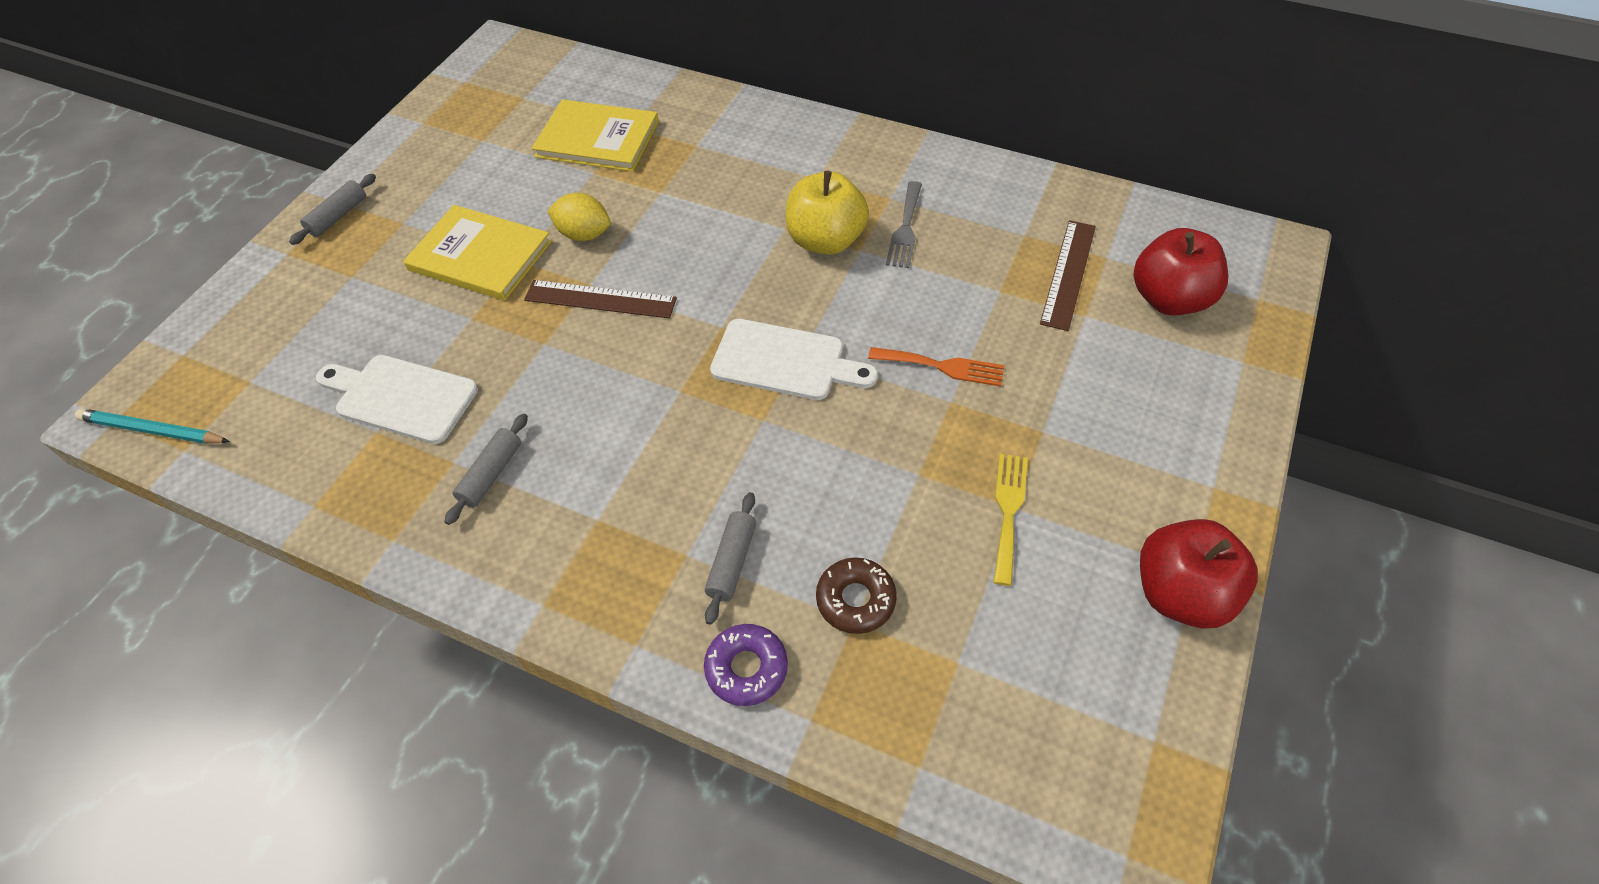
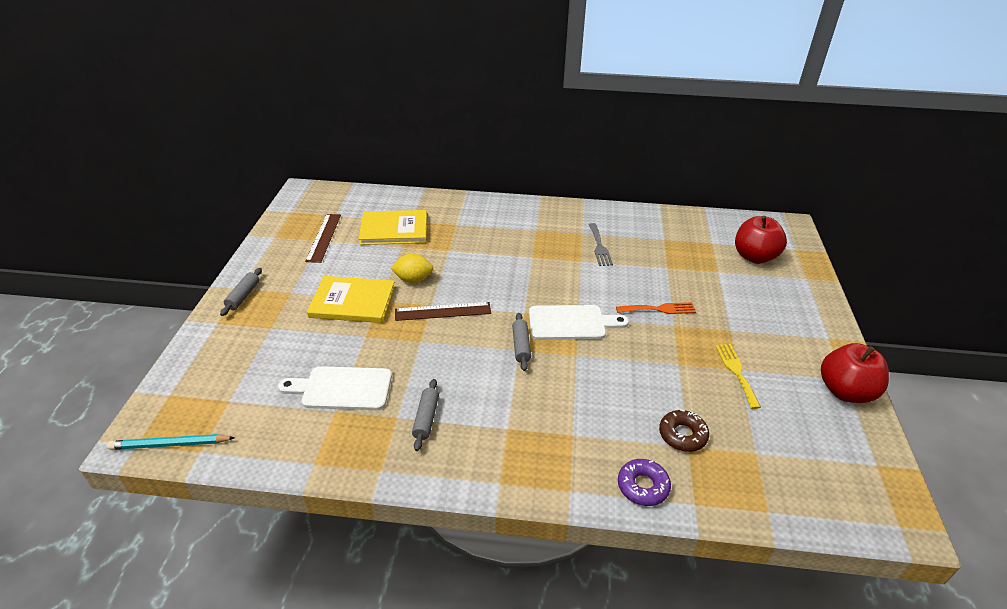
camera: 20 degrees left, 15 degrees down
grey rolling pin [705,492,756,625] -> grey rolling pin moved to [512,313,531,371]
yellow apple [786,171,869,255] -> none
brown ruler [1040,220,1096,331] -> brown ruler moved to [305,214,341,263]

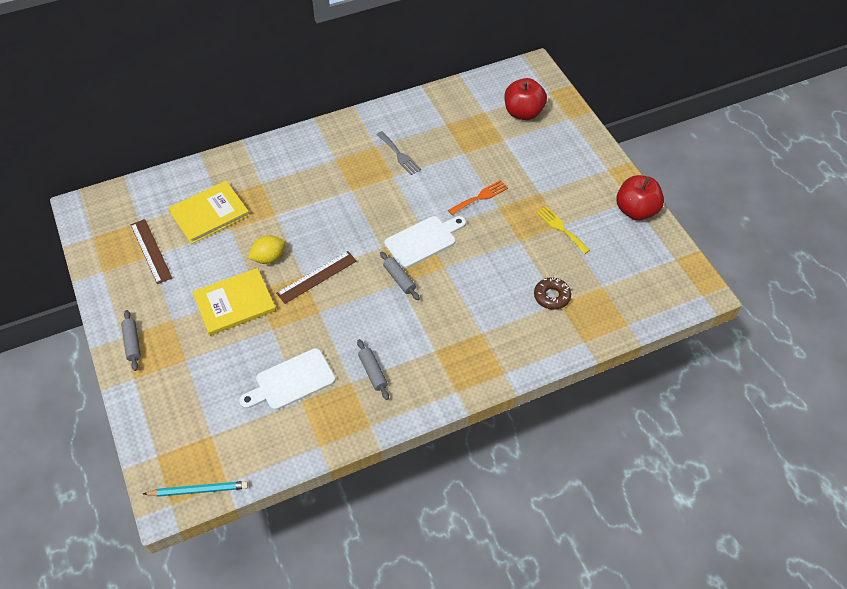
camera: 30 degrees left, 15 degrees up
turquoise pencil [107,434,235,450] -> turquoise pencil turned 150 degrees counterclockwise [143,481,248,497]
purple donut [618,459,671,506] -> none

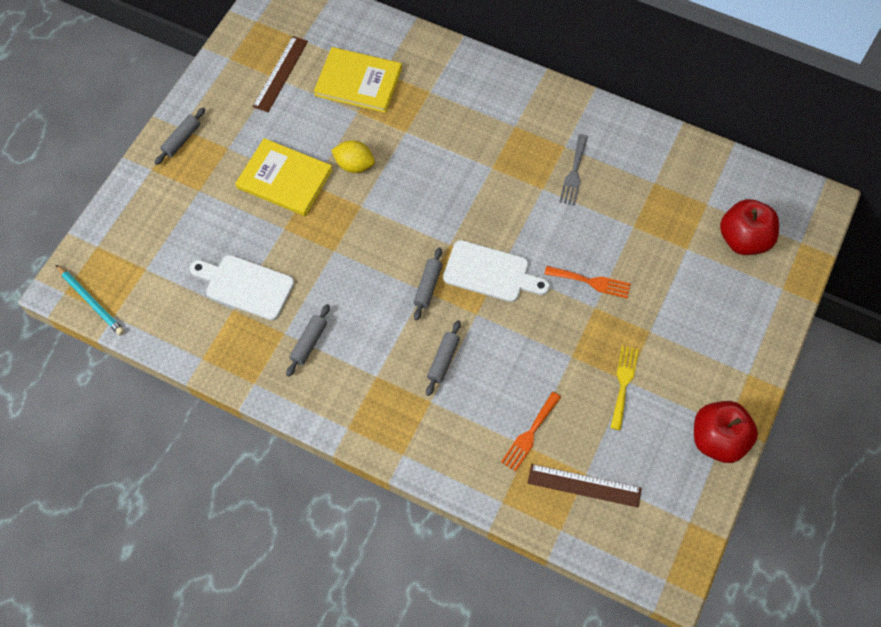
camera: 50 degrees right, 10 degrees up
brown ruler [276,251,357,304] -> brown ruler moved to [528,464,642,508]
brown donut [534,277,571,310] -> orange fork [501,392,561,472]
none -> grey rolling pin [426,320,461,396]

